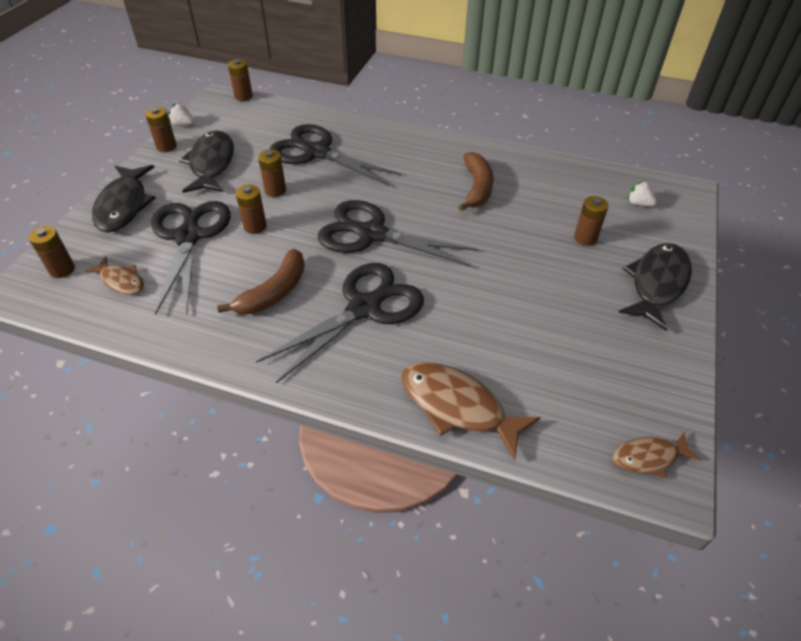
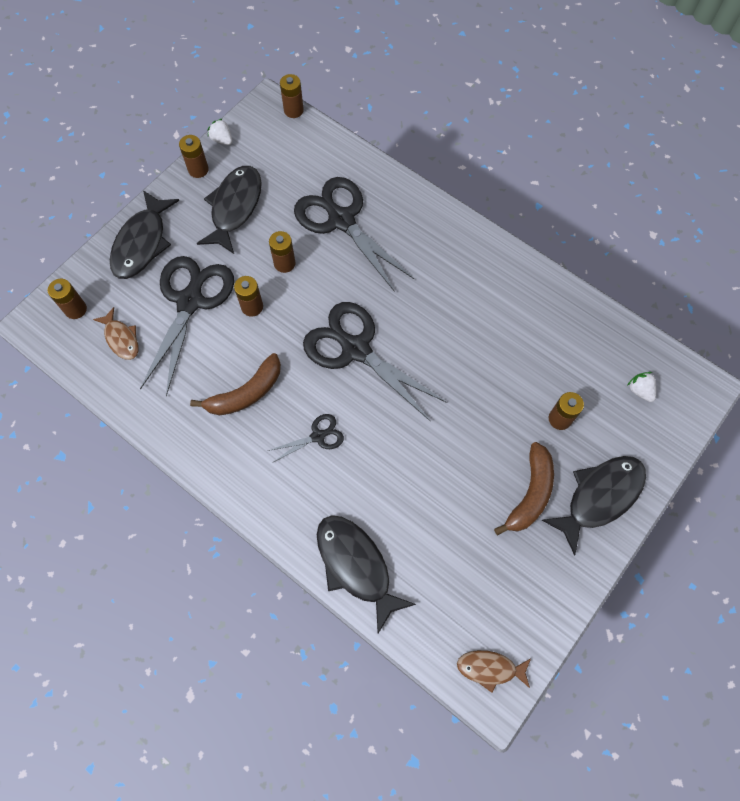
camera: 20 degrees right, 20 degrees up
black scissors [256,263,424,383] -> black scissors [268,414,344,462], size x0.47
brown fish [401,362,541,460] -> black fish [317,515,416,633]
brown banana [458,152,494,212] -> brown banana moved to [494,442,554,535]

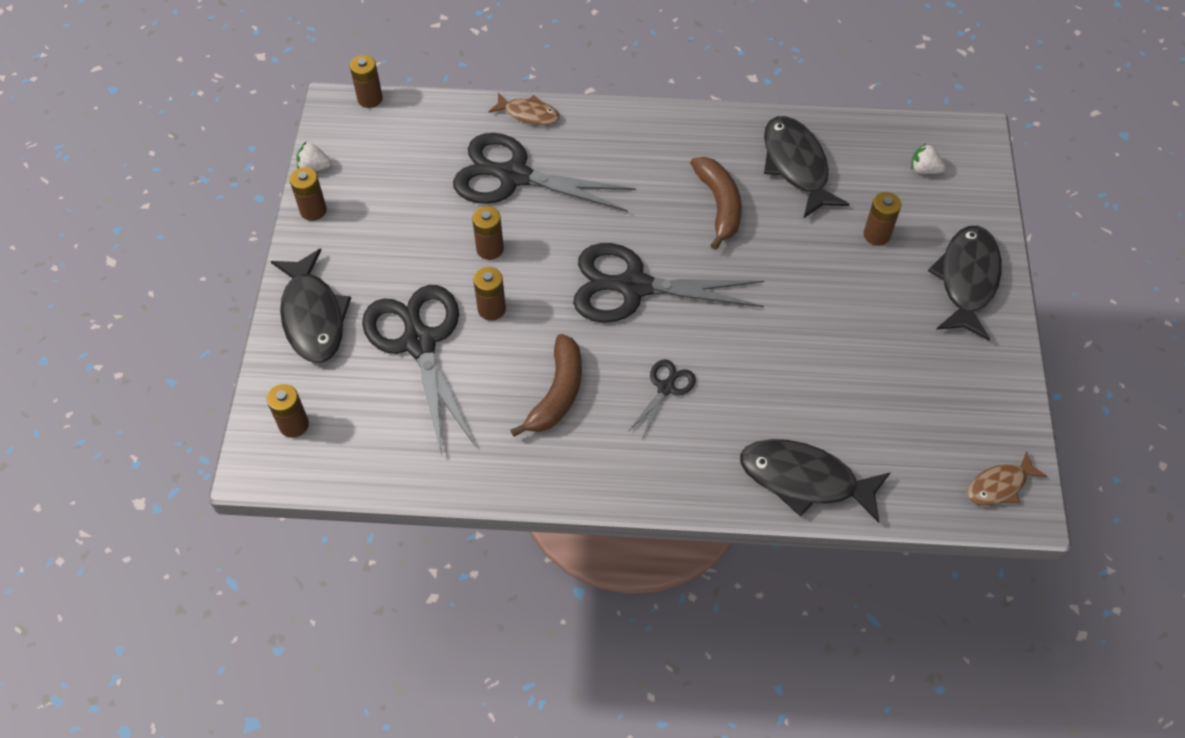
camera: 35 degrees left, 10 degrees down
brown fish [93,307,139,360] -> brown fish moved to [488,93,560,125]
black fish [197,166,262,254] -> black fish moved to [764,116,849,218]
brown banana [494,442,554,535] -> brown banana moved to [690,157,742,250]

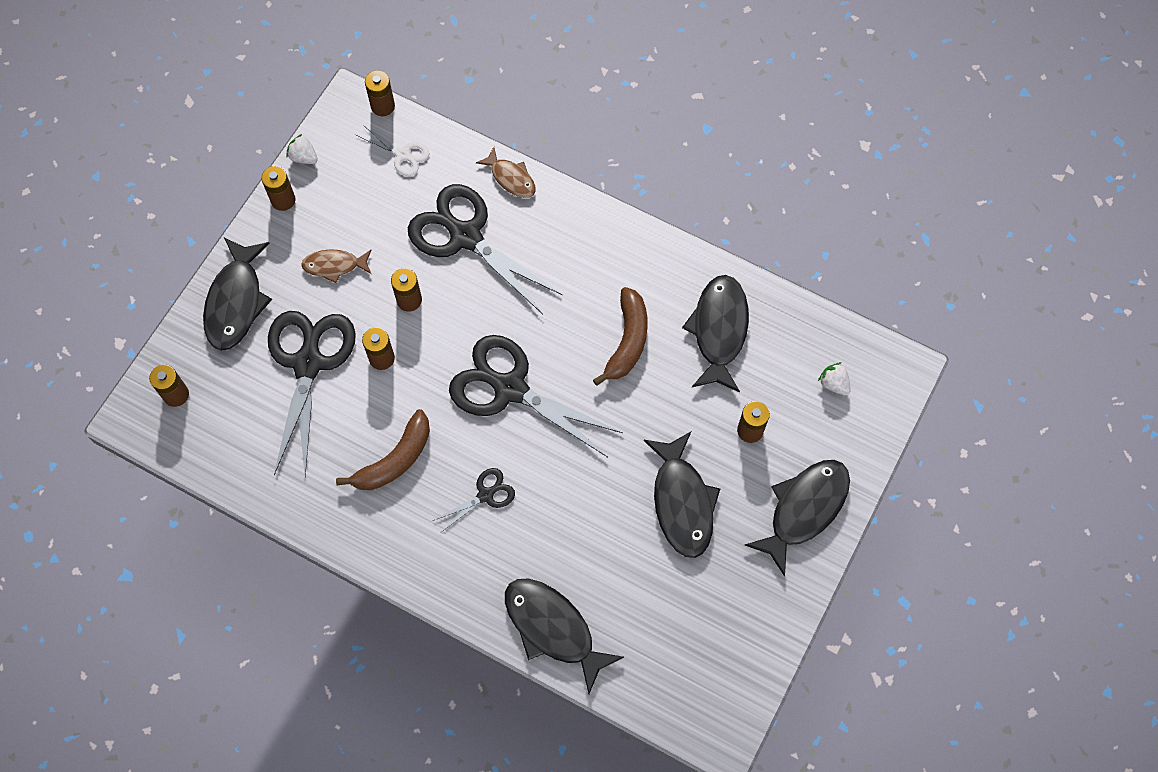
camera: 25 degrees right, 10 degrees up
brown fish [967,451,1047,505] -> brown fish moved to [301,250,371,283]
none -> white scissors [356,125,430,176]
none -> black fish [644,432,720,558]

